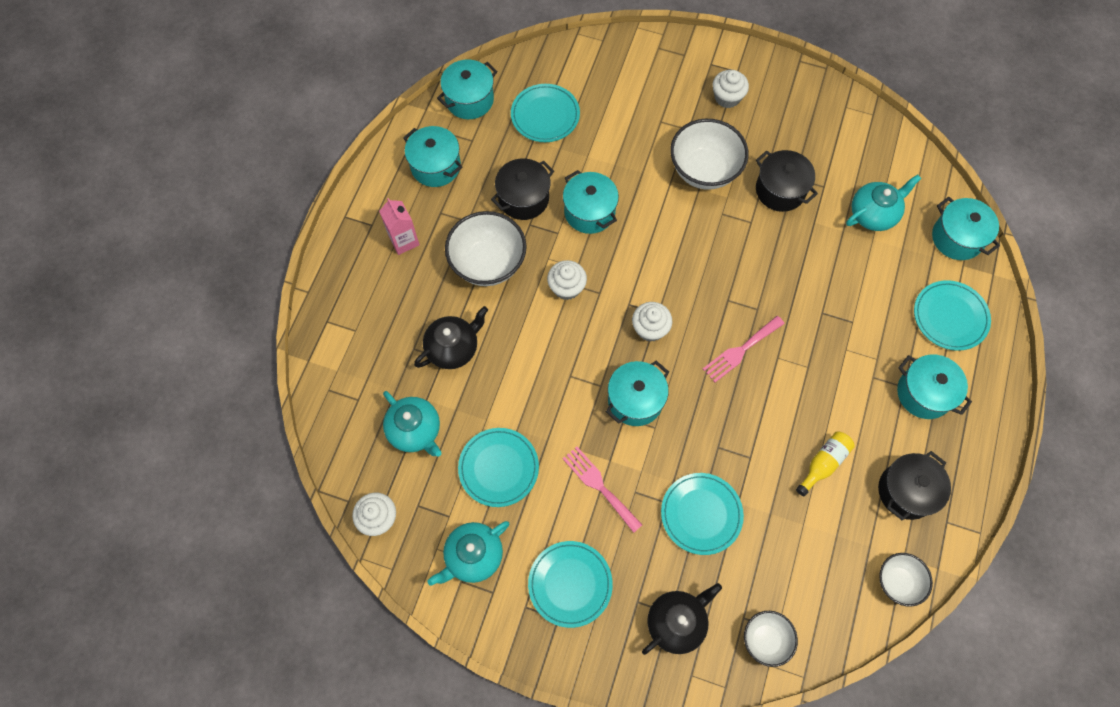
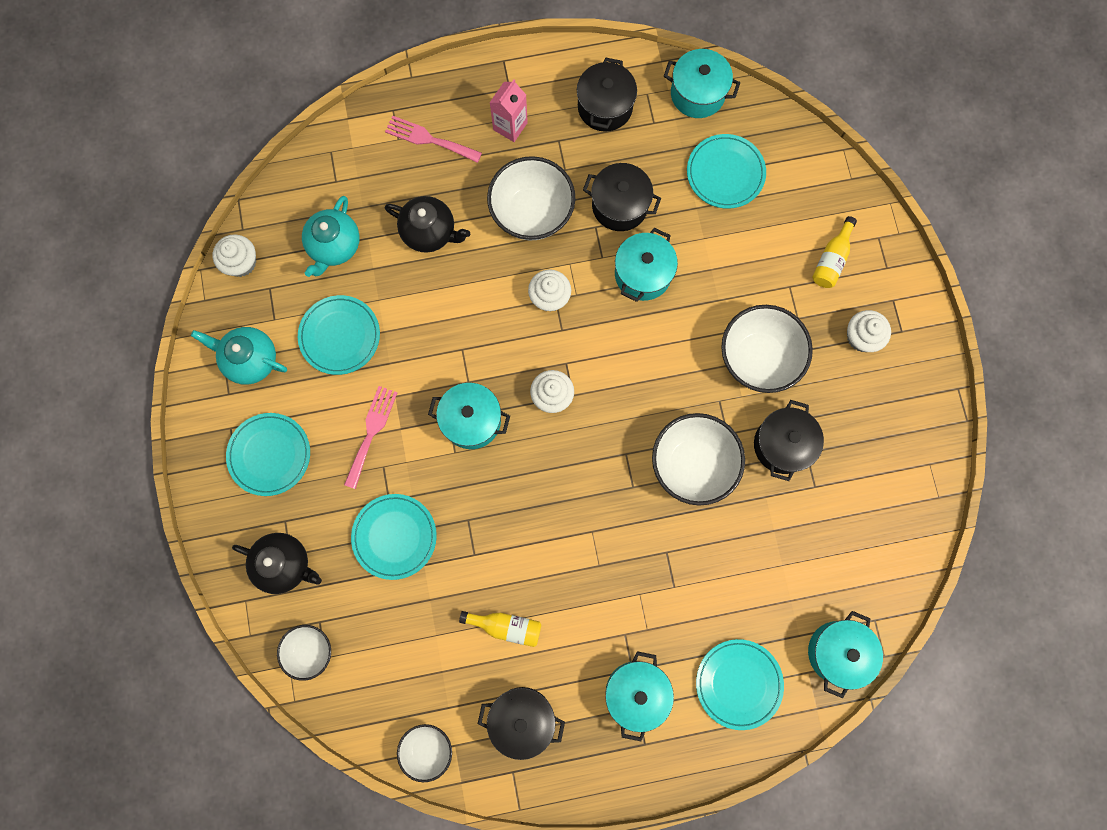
camera: 60 degrees right, 10 degrees up
turquoise pot [403,126,462,187] -> black pot [577,58,637,132]
pink fork [703,316,785,382] -> pink fork moved to [385,115,482,163]
turquoise teapot [846,174,921,231] -> none
none -> white bowl [652,413,745,506]
none -> yellow bottle [812,216,857,288]

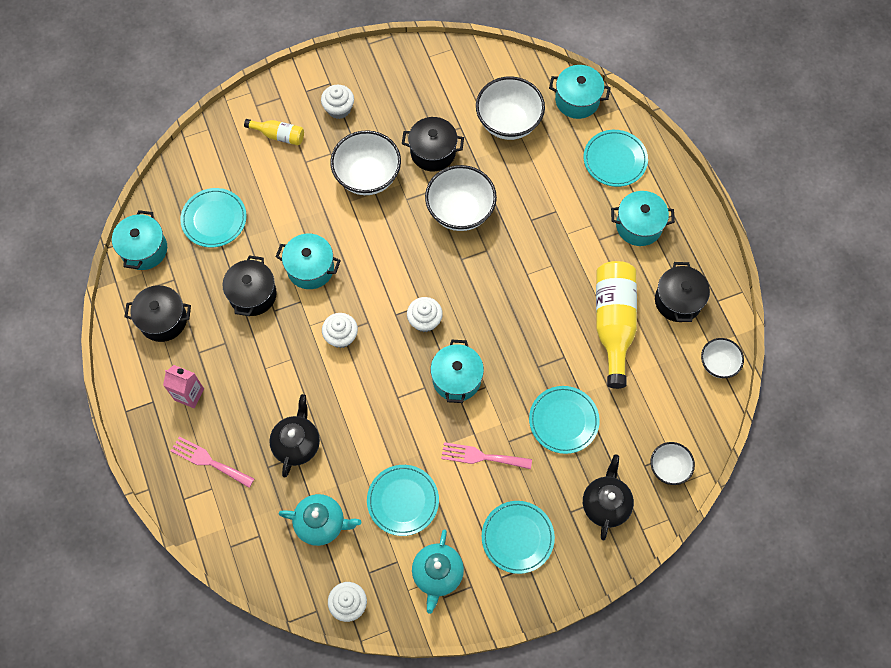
camera: 100 degrees left, 10 degrees down
pink fork [385,115,482,163] -> pink fork turned 105 degrees clockwise [171,436,254,488]
yellow bottle [459,611,541,647] -> yellow bottle [596,261,637,389], size x1.97
white bowl [487,156,576,240] -> white bowl moved to [476,76,545,140]

